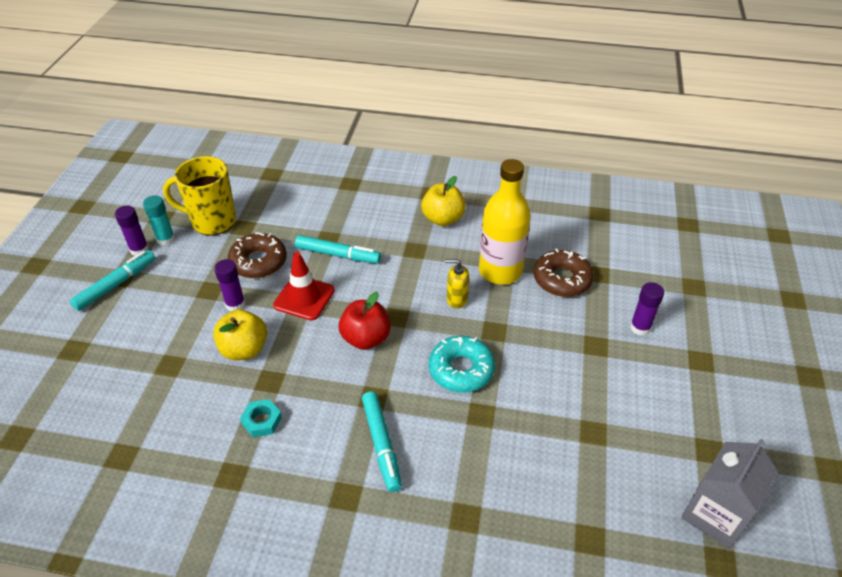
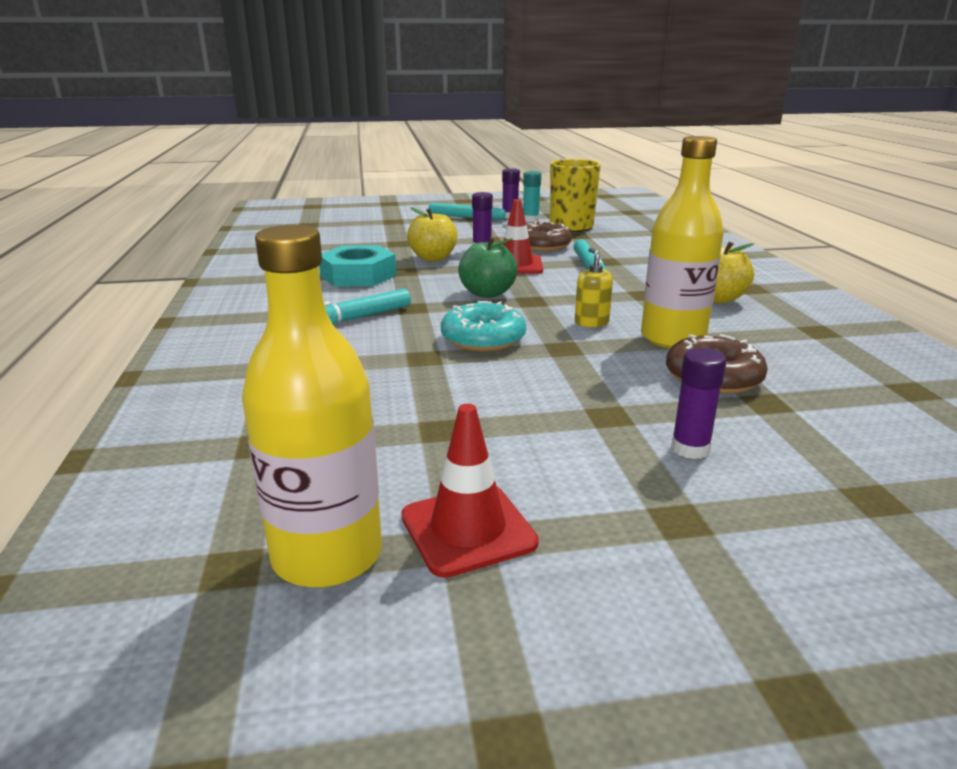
camera: 70 degrees right, 20 degrees down
turquoise nut [240,399,282,437] -> turquoise nut [319,245,396,287], size x1.98
red apple [339,292,391,350] -> green apple [458,237,517,298]
grey carton [681,439,778,549] -> yellow bottle [242,225,382,588]
none -> red traffic cone [401,404,539,578]

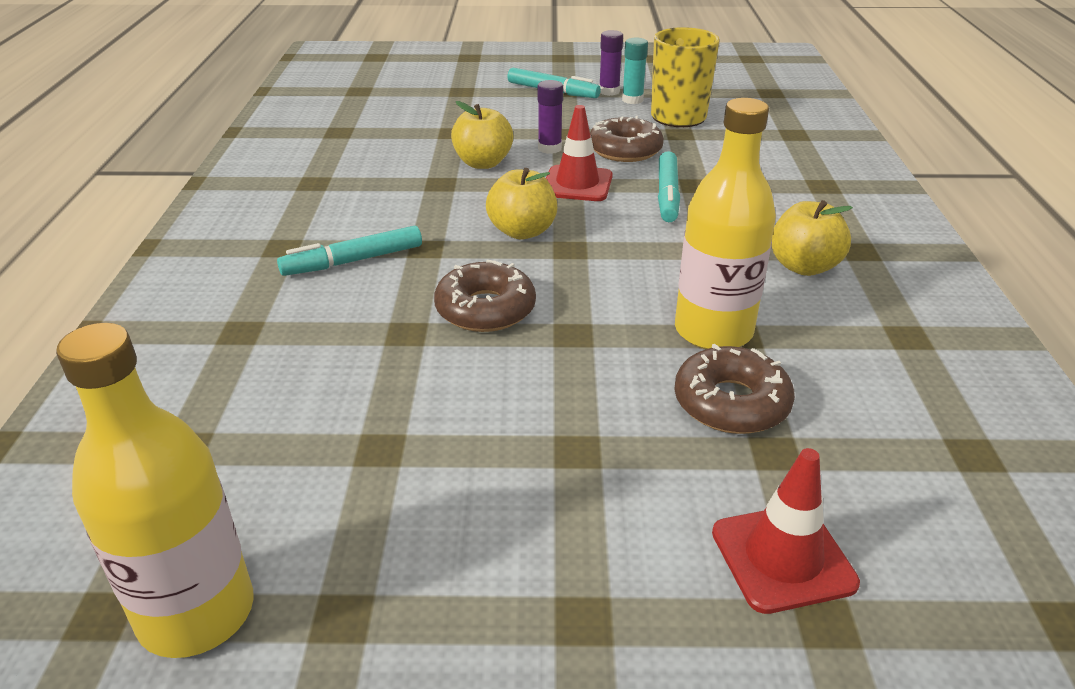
camera: 10 degrees right, 10 degrees up
turquoise nut [319,245,396,287] -> none
red traffic cone [401,404,539,578] -> red traffic cone moved to [712,448,860,614]
turquoise donut [441,301,526,352] -> brown donut [434,260,536,332]
green apple [458,237,517,298] -> yellow apple [486,168,557,239]
yellow soap dispenser [575,248,613,327] -> none
purple glue stick [671,348,727,459] -> none

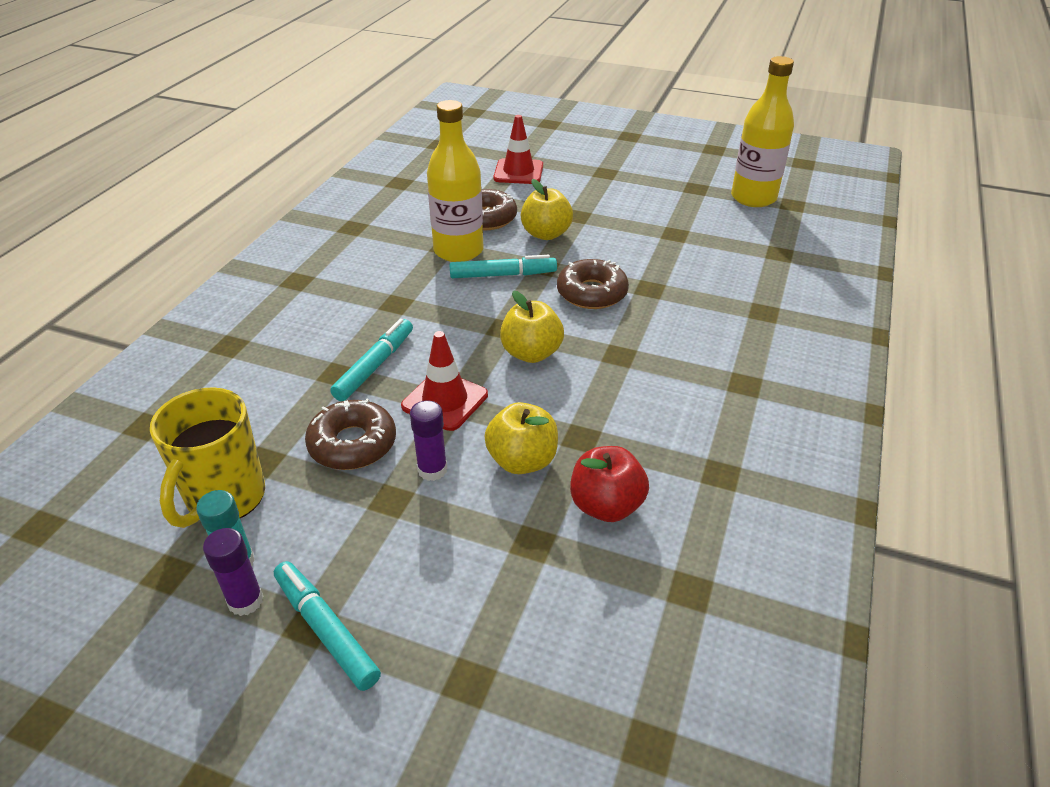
camera: 160 degrees left, 5 degrees up
turquoise marker [277,226,422,276] -> turquoise marker moved to [449,255,557,278]
yellow apple [771,200,853,276] -> yellow apple moved to [521,179,573,240]
none -> red apple [570,446,649,522]

